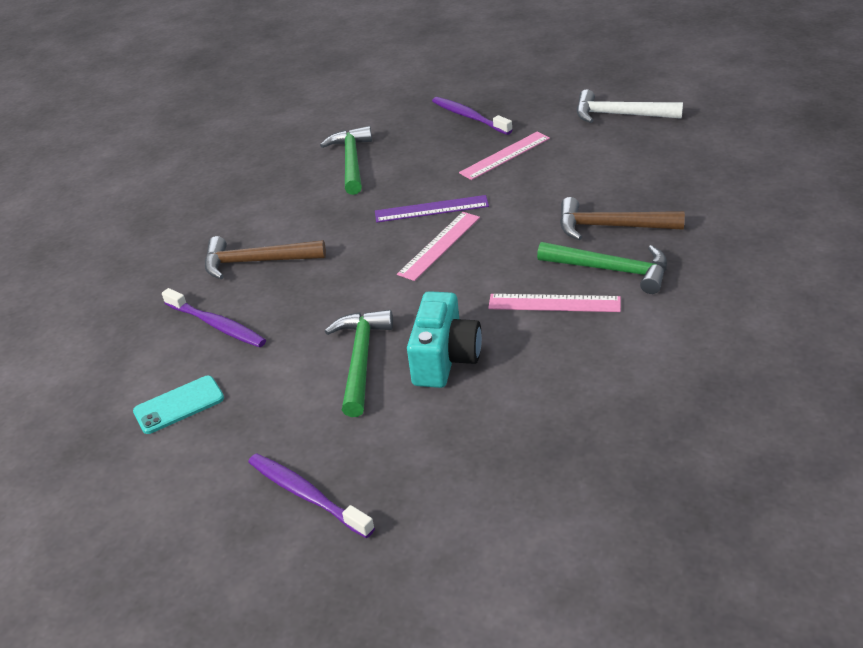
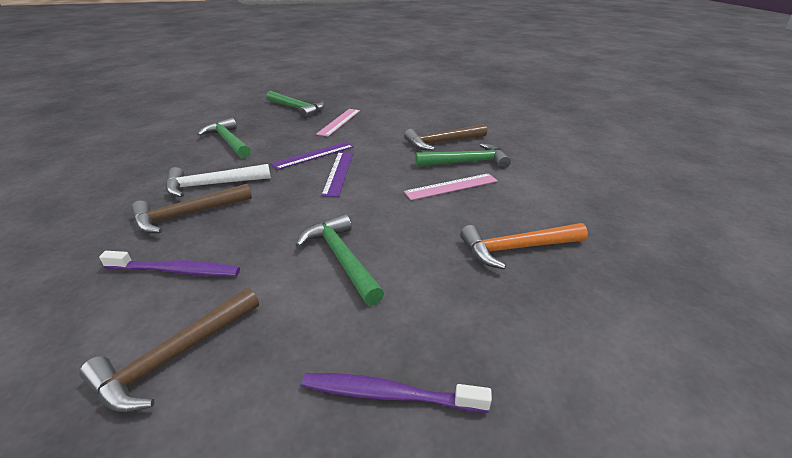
camera: 35 degrees left, 5 degrees down
turquoise phone [133,376,224,434] -> brown hammer [79,288,259,412]
pink ruler [397,212,480,281] -> purple ruler [321,152,353,197]
turquoise camera [407,291,482,388] -> none
purple toothbrush [432,97,512,135] -> green hammer [266,91,325,118]
white hammer [576,89,683,123] -> white hammer moved to [166,164,271,197]
none -> orange hammer [460,223,588,269]

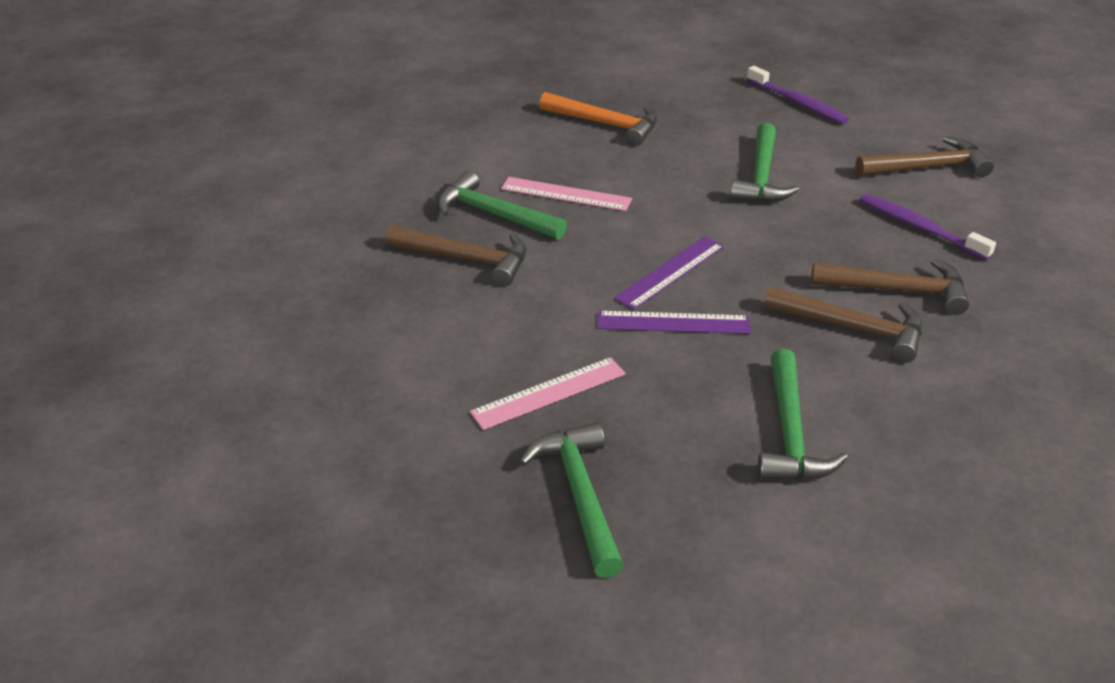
camera: 140 degrees left, 5 degrees up
white hammer [166,164,271,197] -> brown hammer [764,287,922,363]

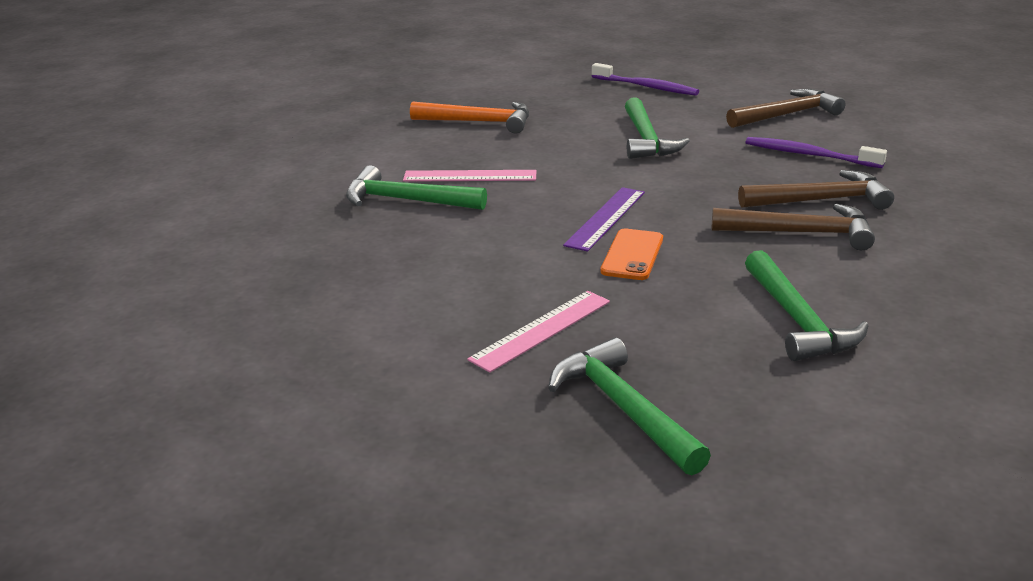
camera: 15 degrees left, 10 degrees down
brown hammer [385,225,526,287] -> none
purple ruler [598,311,751,334] -> orange phone [600,229,663,280]

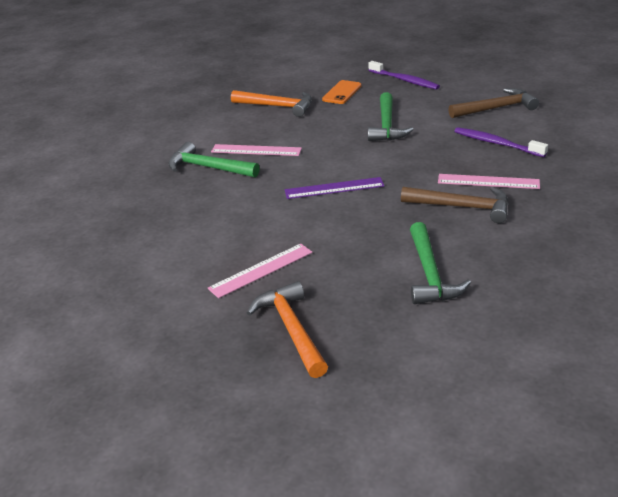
camera: 10 degrees right, 5 degrees up
green hammer [548,338,711,475] -> orange hammer [247,281,328,378]
purple ruler [563,187,645,252] -> purple ruler turned 45 degrees clockwise [285,177,384,199]
orange phone [600,229,663,280] -> orange phone moved to [322,80,361,104]
brown hammer [738,170,894,210] -> pink ruler [438,174,540,189]

